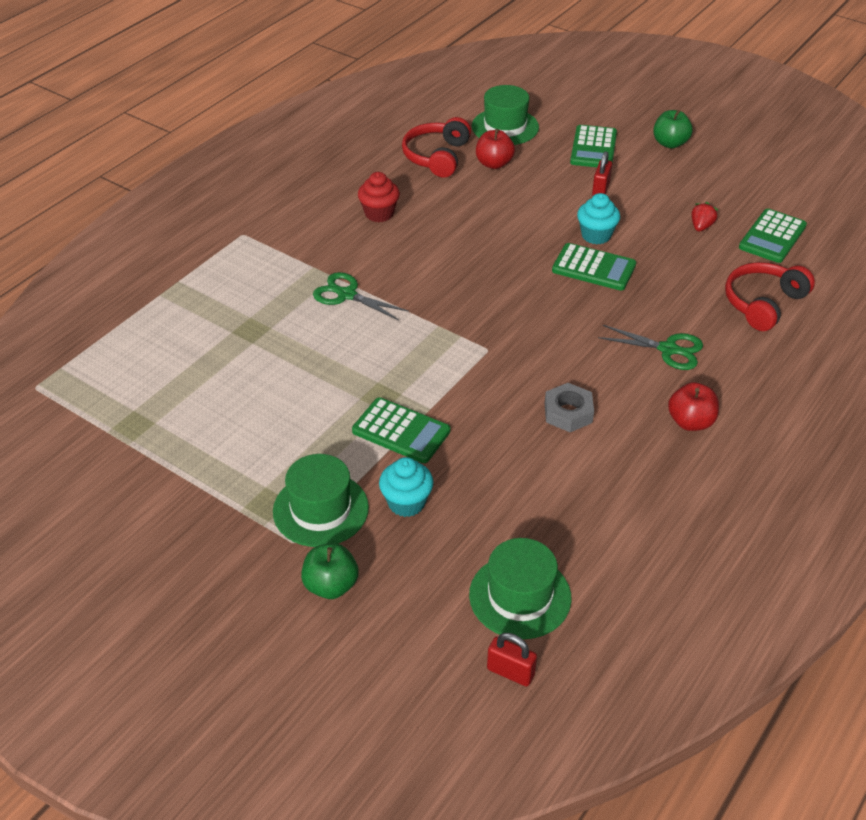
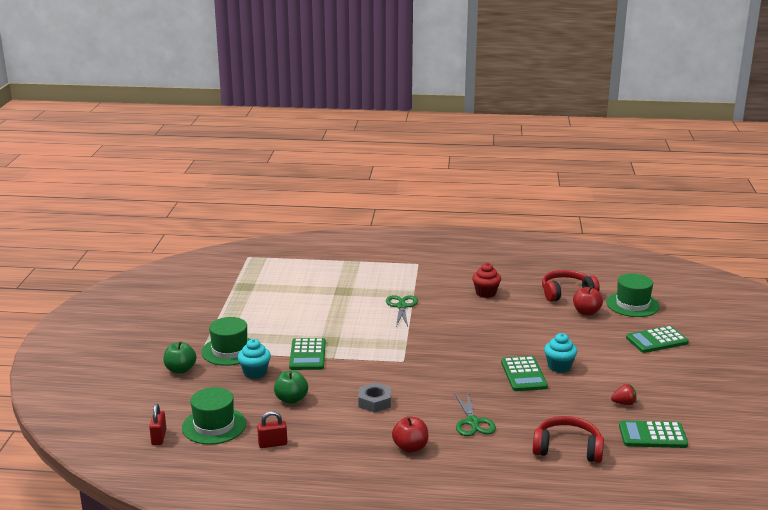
camera: 60 degrees right, 20 degrees down
red padlock [592,151,612,196] -> red padlock moved to [257,411,287,448]
green apple [653,110,693,148] -> green apple moved to [274,370,308,404]

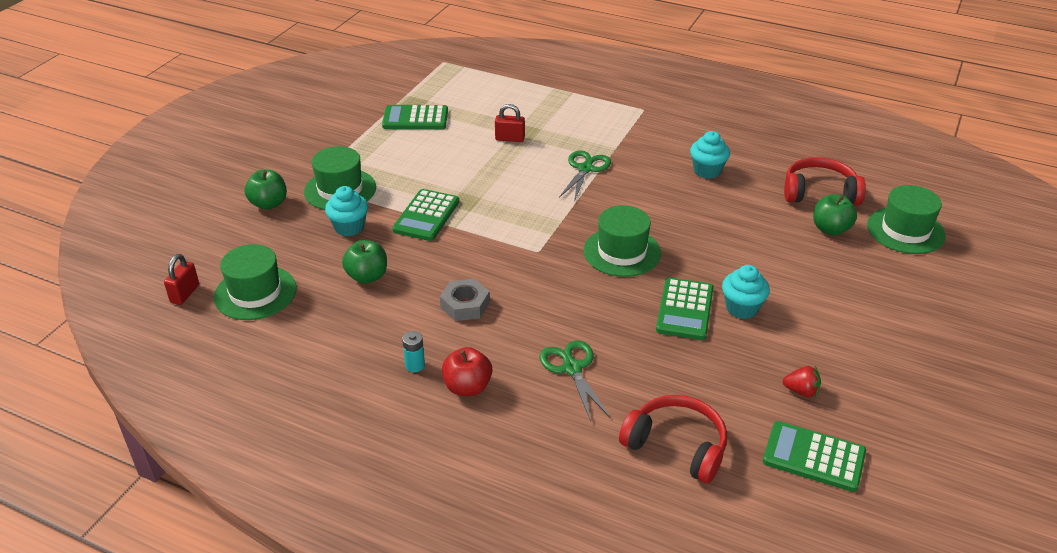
camera: 20 degrees right, 15 degrees up
red padlock [257,411,287,448] -> red padlock moved to [495,104,525,142]
green scissors [454,393,496,436] -> green scissors turned 150 degrees clockwise [540,340,610,421]
red cupcake [472,263,501,298] -> turquoise cupcake [690,131,730,179]
red apple [573,286,603,316] -> green apple [813,194,857,235]
green calculator [626,326,689,353] -> green calculator moved to [382,105,448,129]
none -> turquoise battery [402,331,425,372]
none -> green hat [584,205,661,277]

